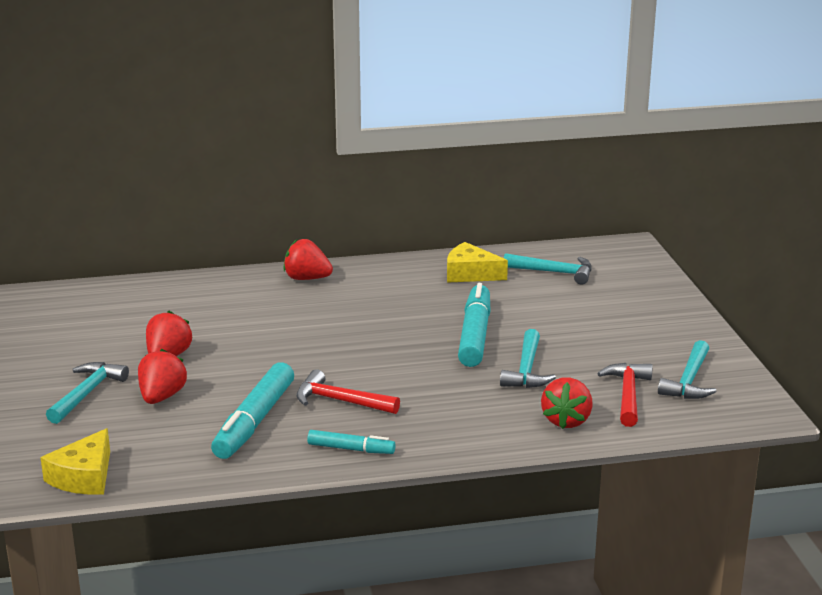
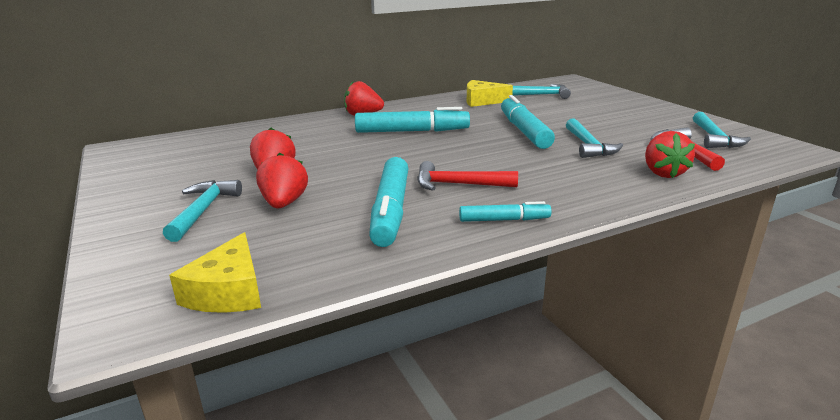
camera: 15 degrees left, 0 degrees up
none -> turquoise marker [355,107,470,133]

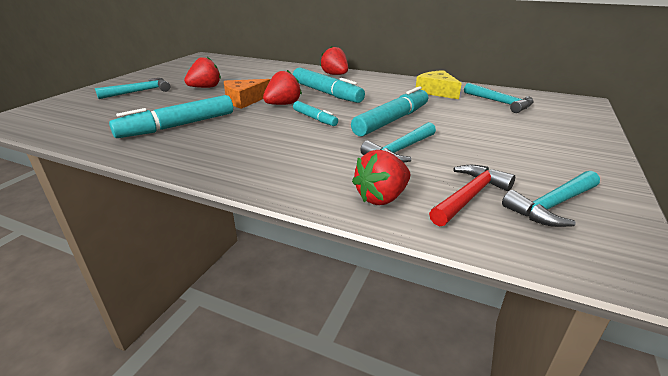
camera: 50 degrees right, 5 degrees up
yellow cheese [169,232,261,313] -> none
red strawberry [256,153,308,209] -> red strawberry moved to [263,70,302,105]
red hammer [417,161,518,191] -> none
turquoise marker [459,201,552,222] -> turquoise marker moved to [293,101,338,126]
none -> orange cheese [224,79,270,109]

